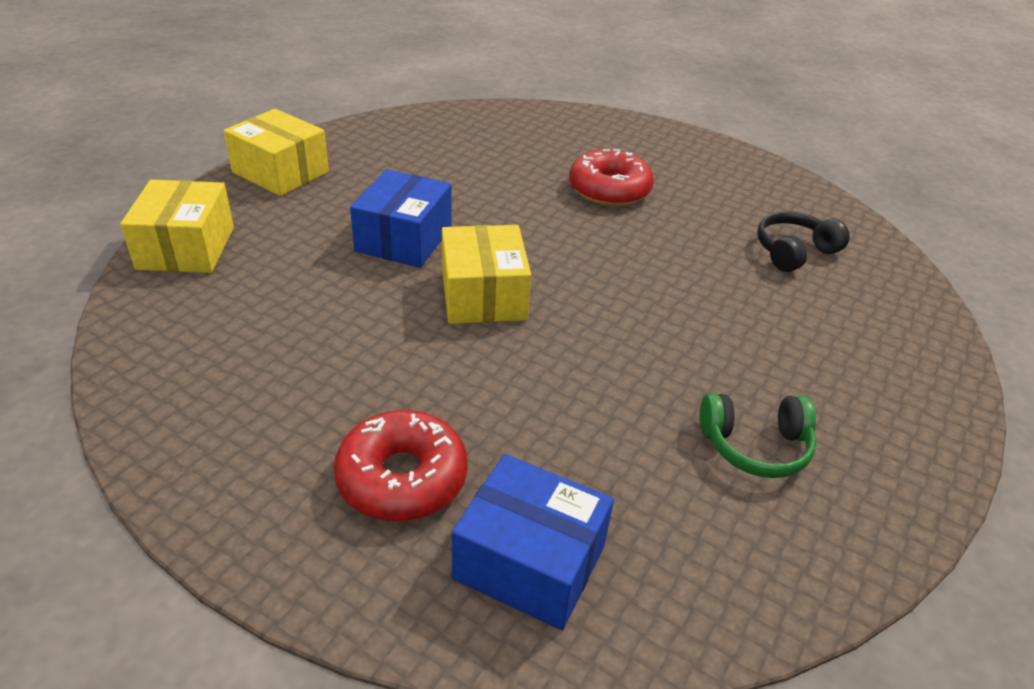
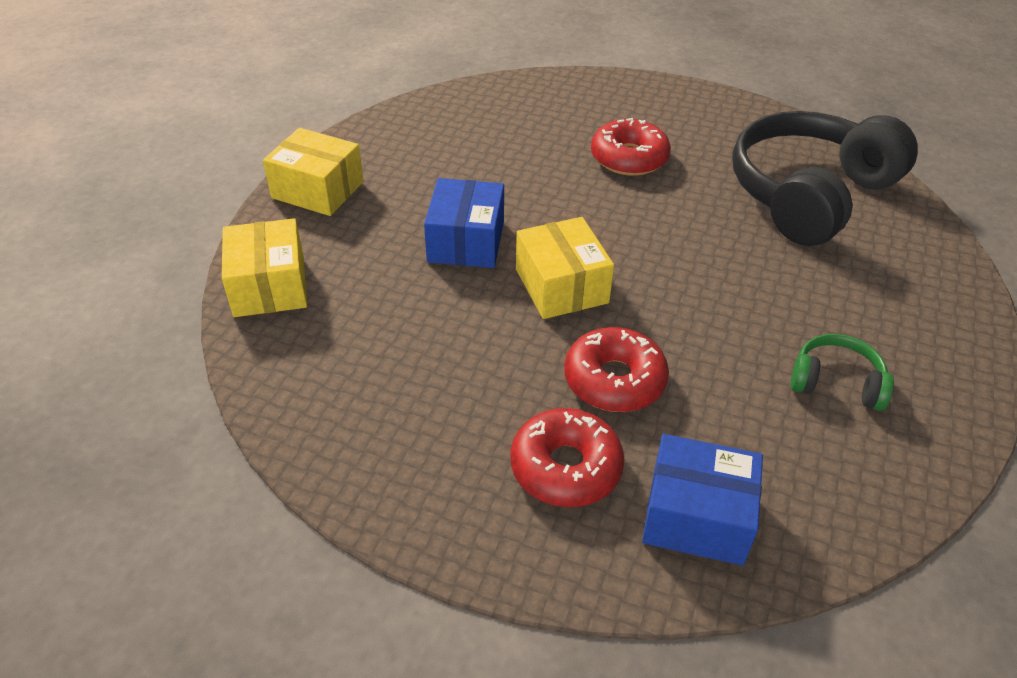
camera: 10 degrees left, 5 degrees up
green headphones [700,393,817,478] -> green headphones turned 150 degrees counterclockwise [791,334,894,411]
black headphones [757,211,850,272] -> black headphones [732,111,918,246], size x2.27
none -> red donut [564,327,669,412]

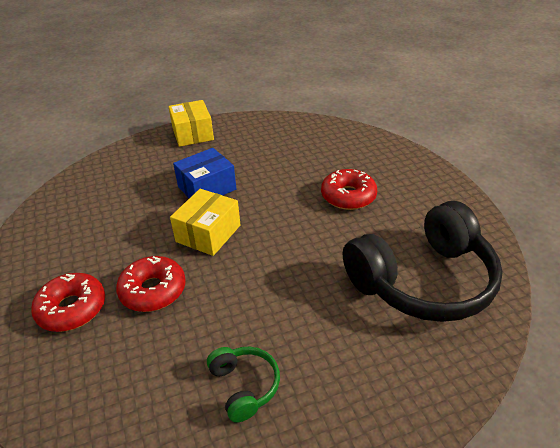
camera: 50 degrees right, 5 degrees down
yellow box [222,218,307,317] -> none
blue box [642,434,763,566] -> none
black headphones [732,111,918,246] -> black headphones turned 150 degrees clockwise [343,201,503,322]

